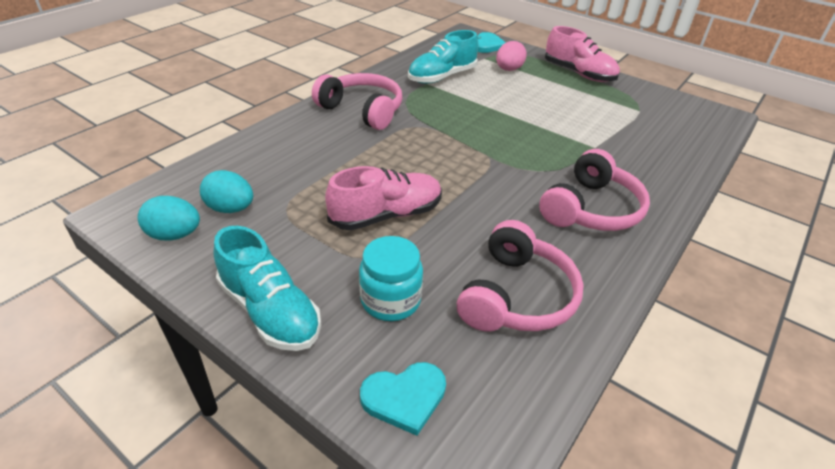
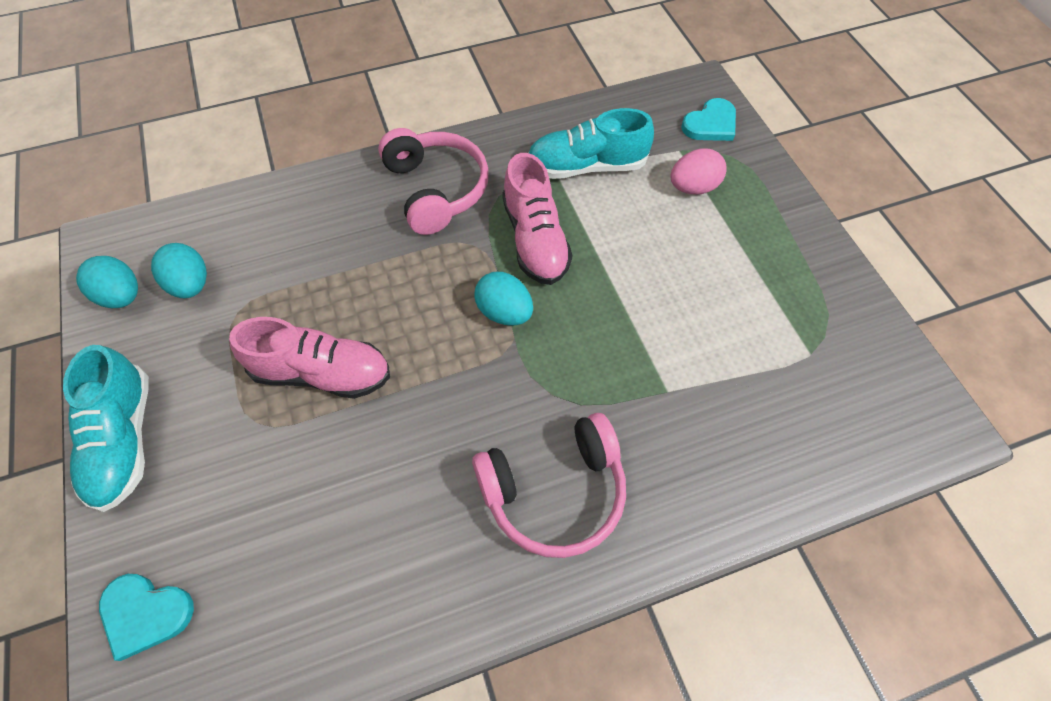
camera: 35 degrees right, 20 degrees up
turquoise jar [359,236,423,321] -> none
pink headphones [457,220,584,332] -> none
pink shoe [545,26,620,82] -> pink shoe moved to [502,153,572,285]
none -> turquoise egg [475,272,533,325]

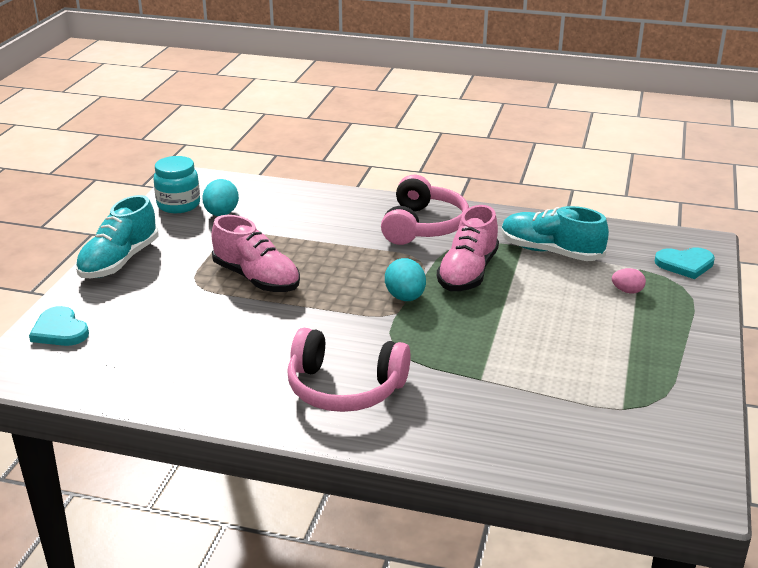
camera: 35 degrees right, 30 degrees down
turquoise egg [76,256,138,308] -> turquoise jar [153,156,200,213]
pink egg [671,149,727,195] -> pink egg [612,268,646,294], size x0.62

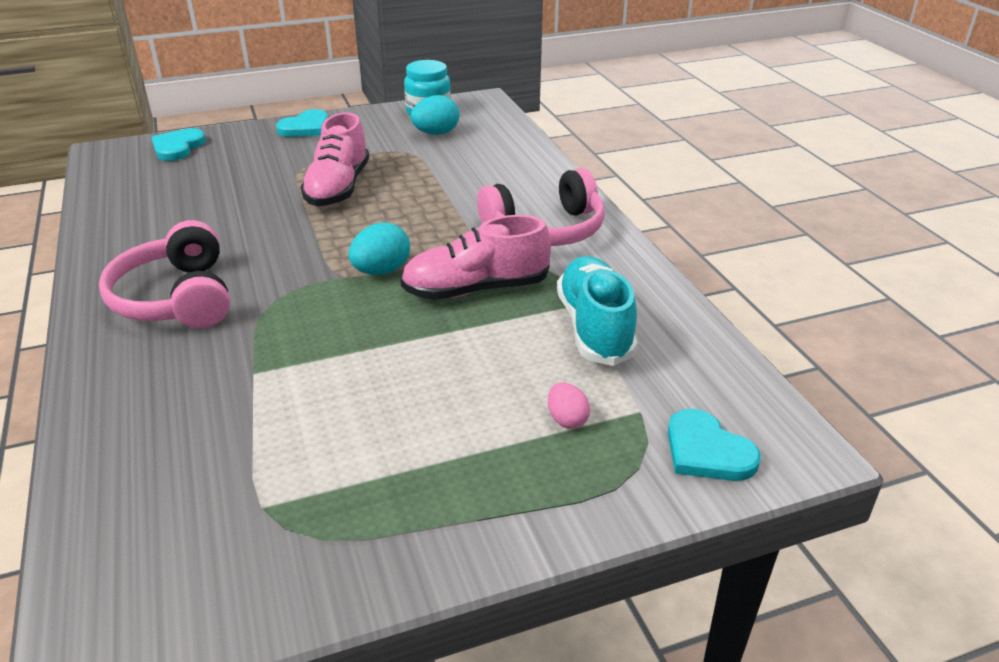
camera: 55 degrees right, 5 degrees up
turquoise shoe [76,195,158,278] -> turquoise heart [276,109,328,137]

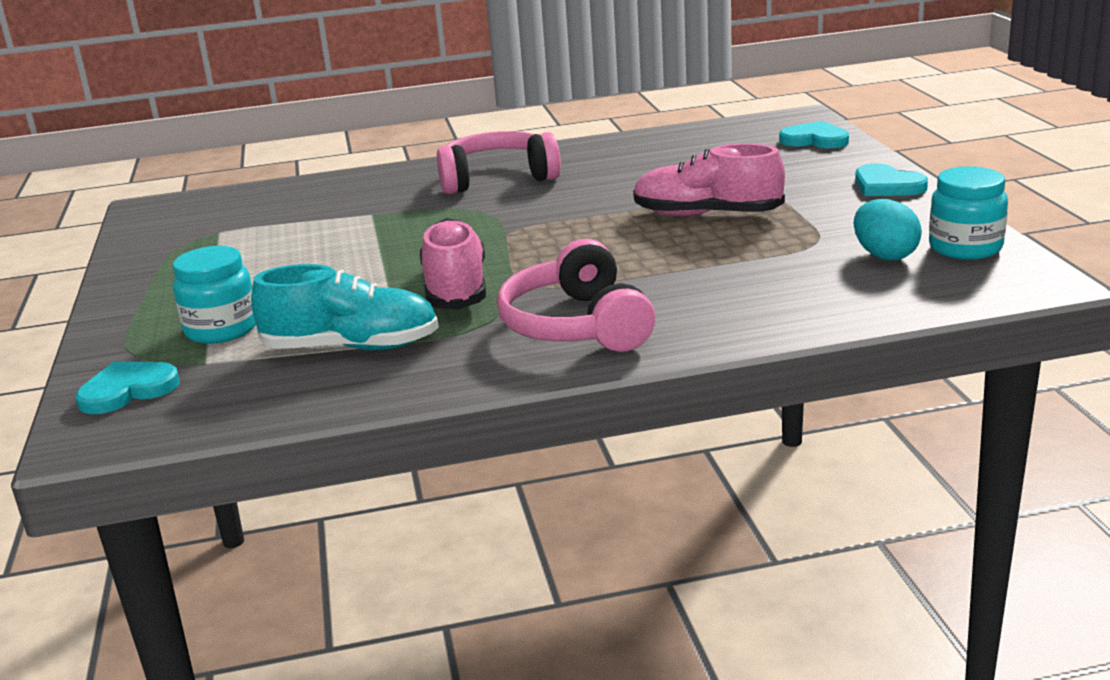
camera: 100 degrees right, 10 degrees down
turquoise egg [348,223,410,275] -> none
pink egg [548,382,590,429] -> turquoise jar [173,246,256,344]

